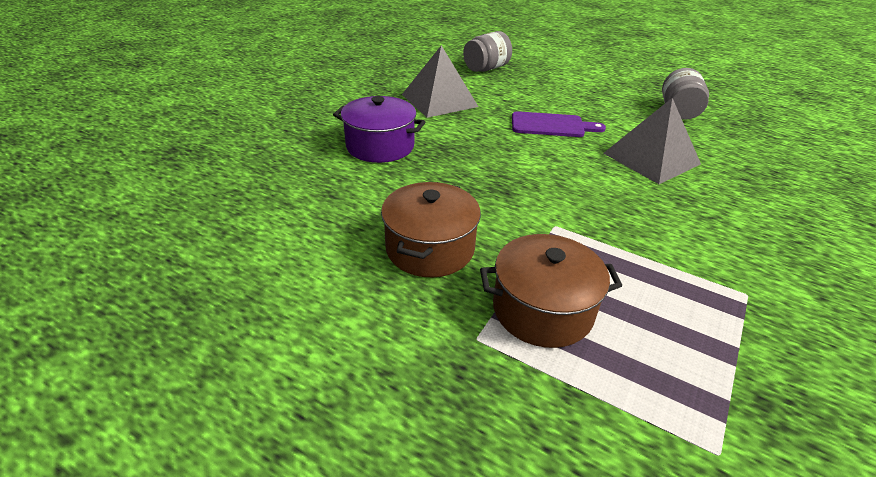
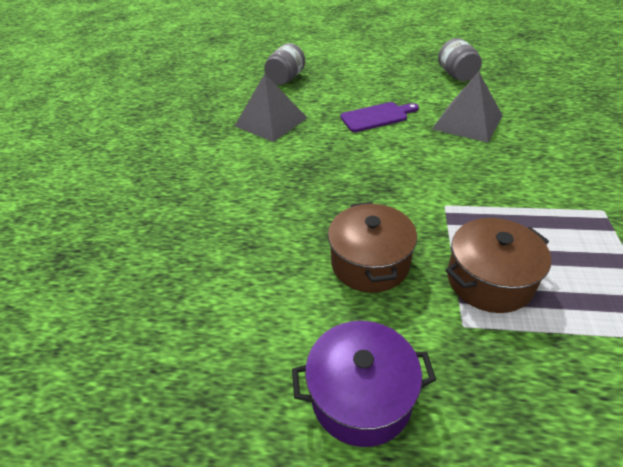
camera: 20 degrees left, 5 degrees up
purple pot [333,96,425,163] -> purple pot moved to [292,321,436,447]

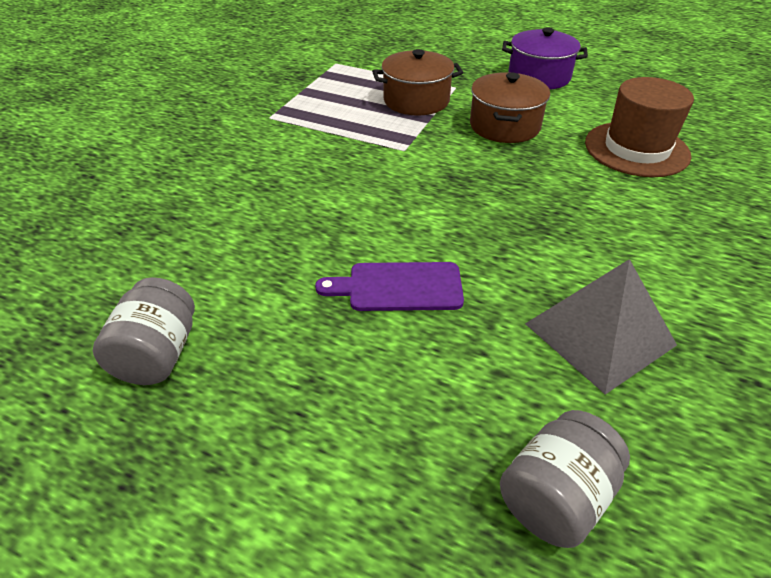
camera: 165 degrees left, 0 degrees up
grey pyramid [432,72,503,143] -> none
none -> brown hat [585,77,694,177]

